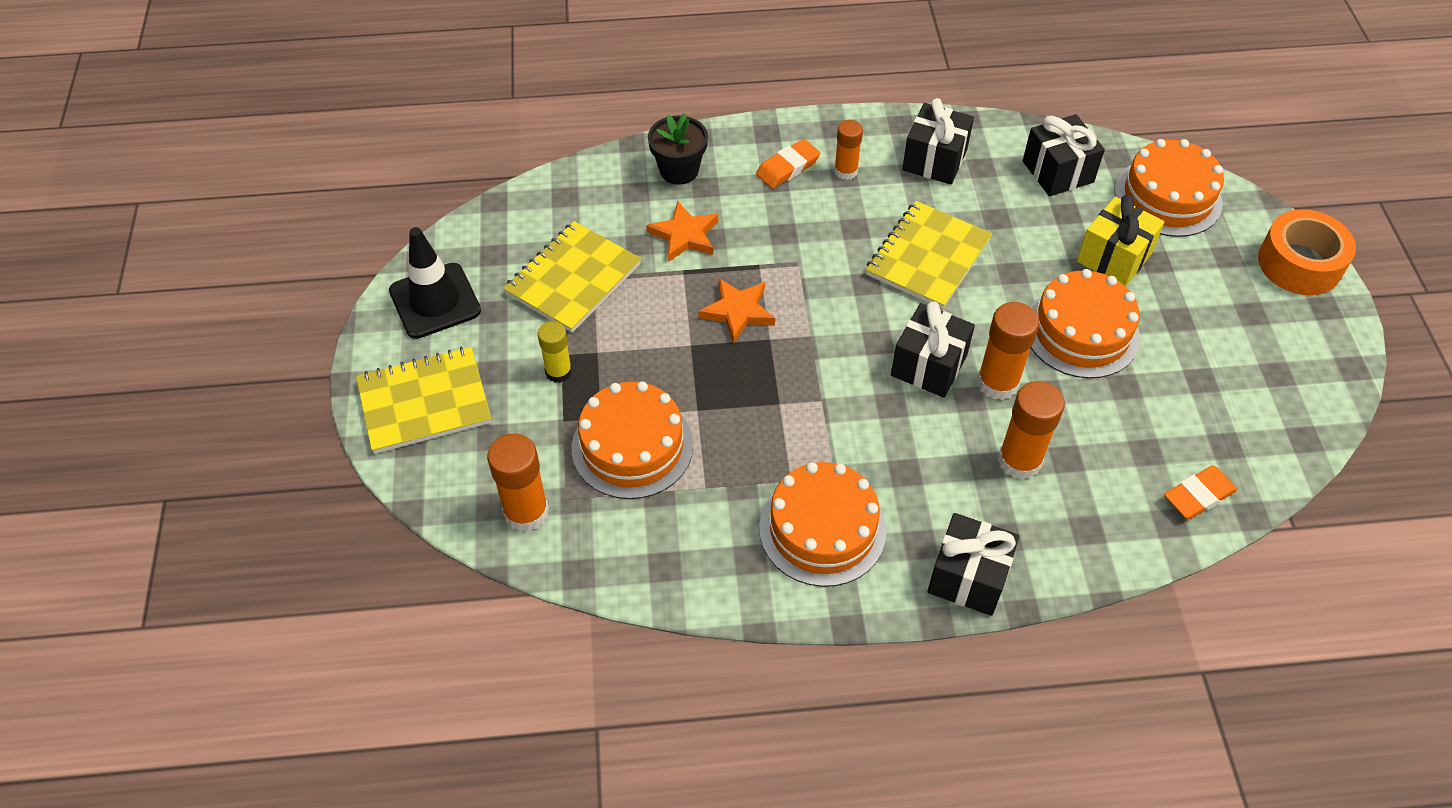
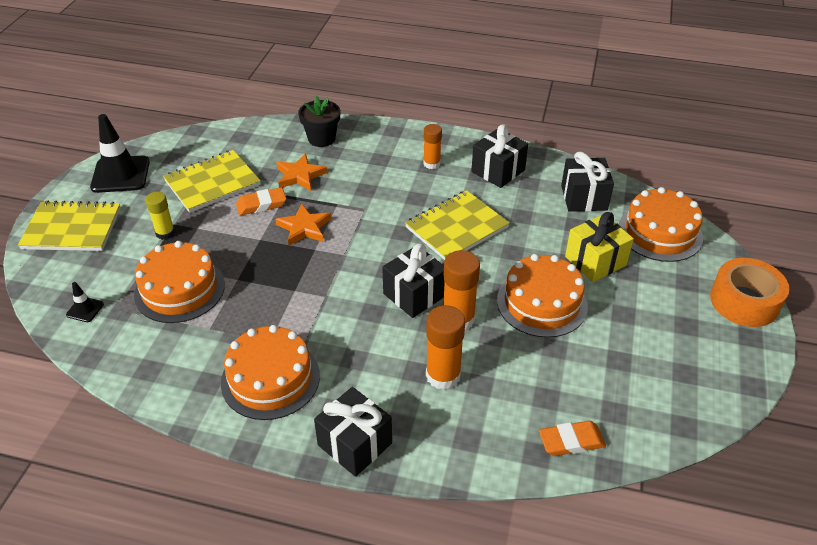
camera: 20 degrees right, 10 degrees down
orange glue stick [487,433,549,532] -> black traffic cone [66,282,104,322]
orange eraser [756,139,820,188] -> orange eraser moved to [236,187,286,215]

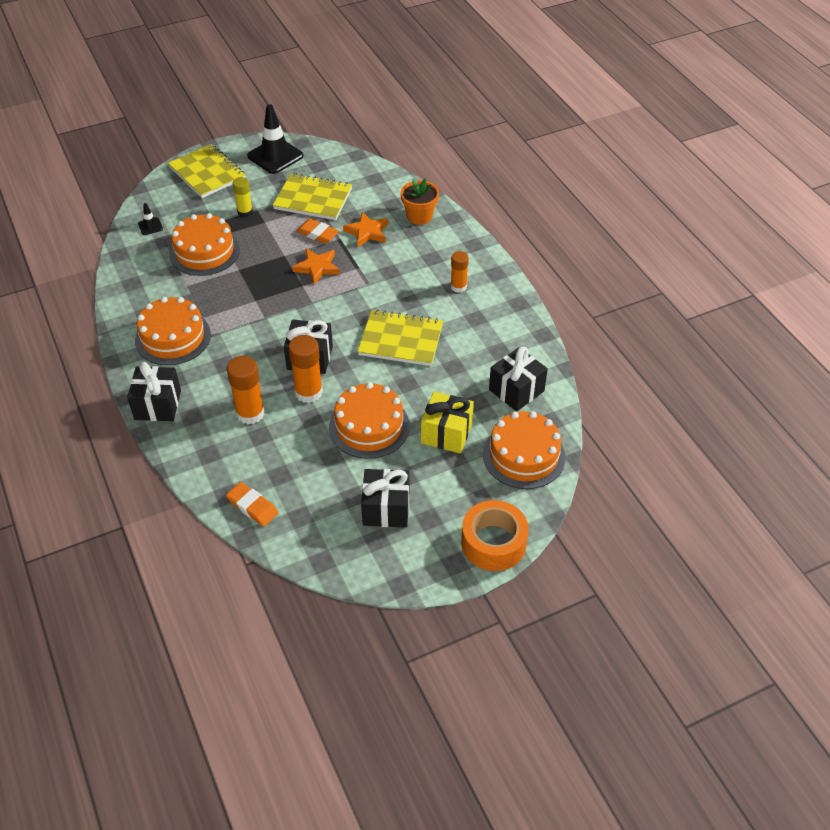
camera: 50 degrees right, 5 degrees up
black flower pot [298,96,341,147] -> orange flower pot [401,178,439,225]
black gift [471,124,528,188] -> black gift moved to [361,469,410,527]

